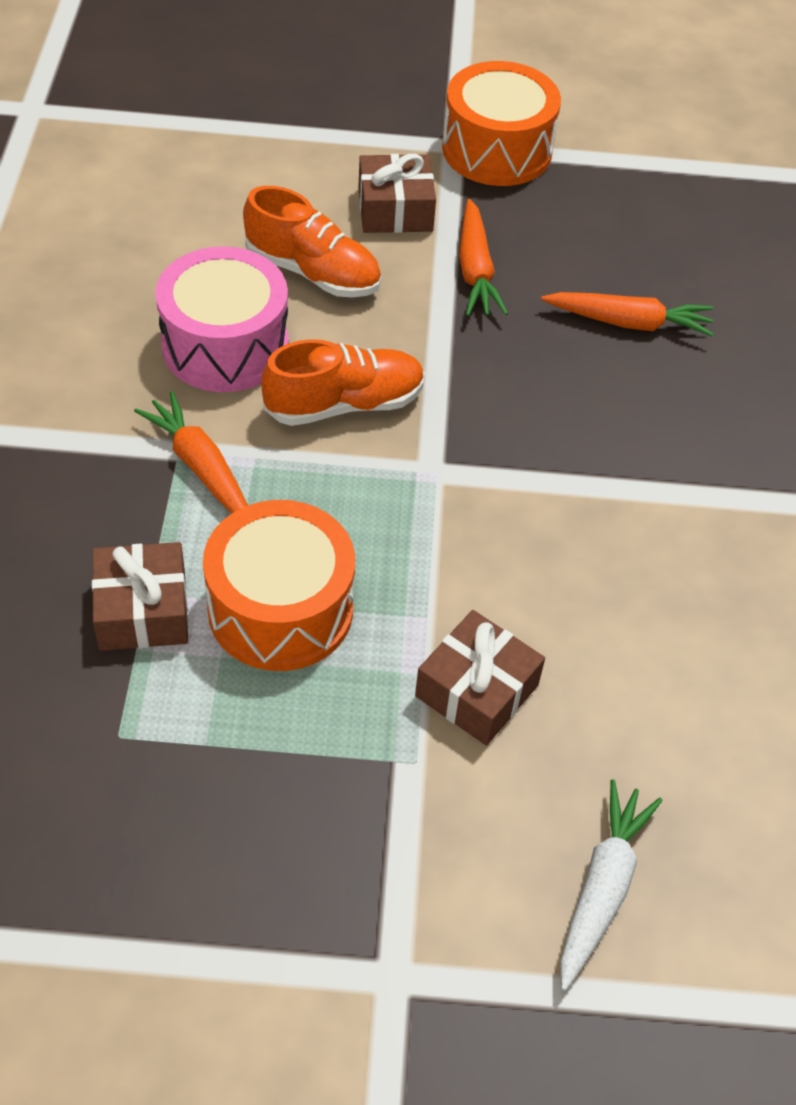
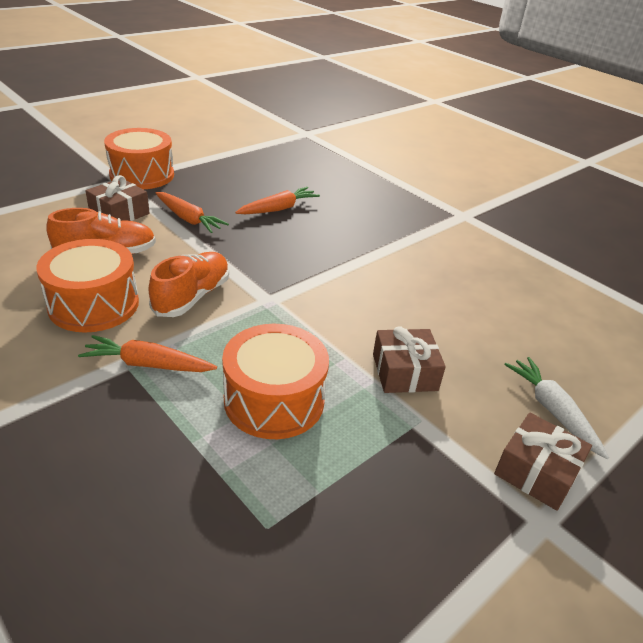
camera: 45 degrees left, 15 degrees down
brown gift [92,542,188,651] -> brown gift moved to [494,412,592,511]
pink drum [155,246,289,392] -> orange drum [36,239,139,332]

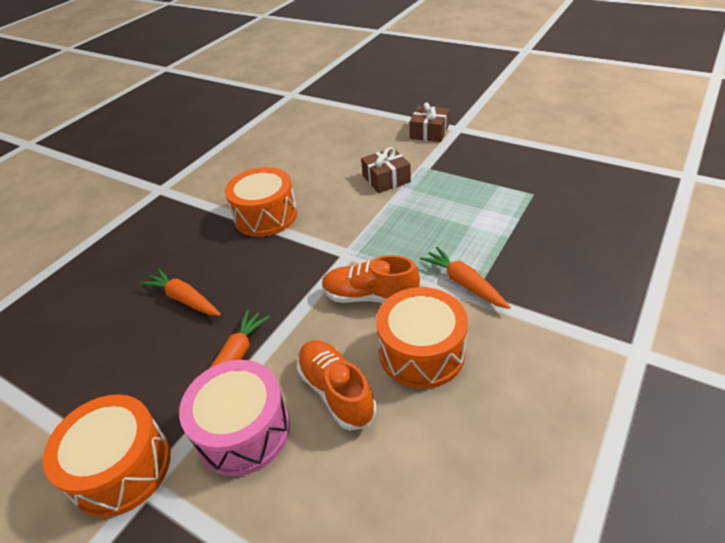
camera: 100 degrees left, 5 degrees up
orange carrot [78,335,217,372] -> orange carrot turned 150 degrees clockwise [420,247,511,309]
brown gift [85,175,150,221] -> pink drum [179,360,290,476]
orange drum [222,324,329,439] -> orange drum moved to [225,167,297,237]
white carrot [504,357,609,459] -> none

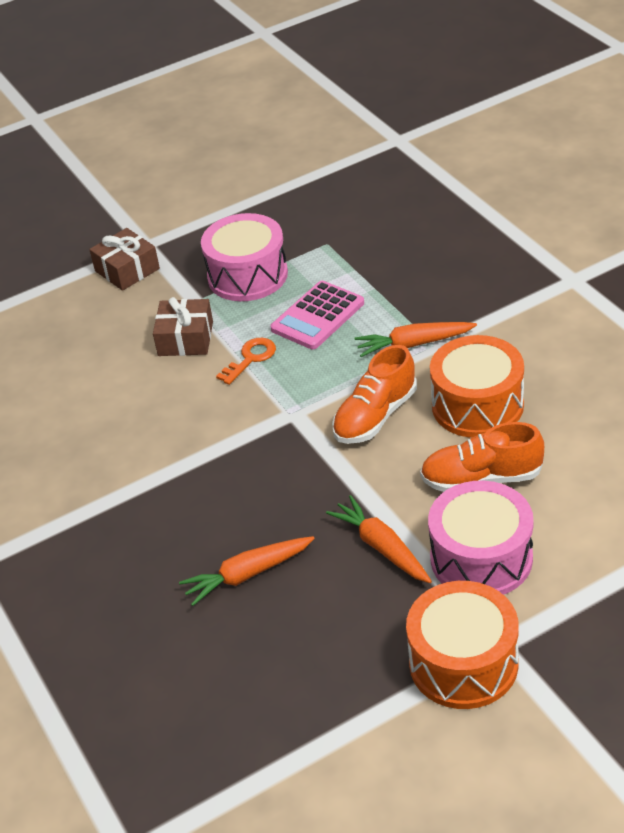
camera: 60 degrees left, 0 degrees up
orange drum [225,167,297,237] -> none
none -> pink drum [201,213,288,301]
none -> orange key [216,338,276,385]
none -> pink calculator [270,281,364,349]

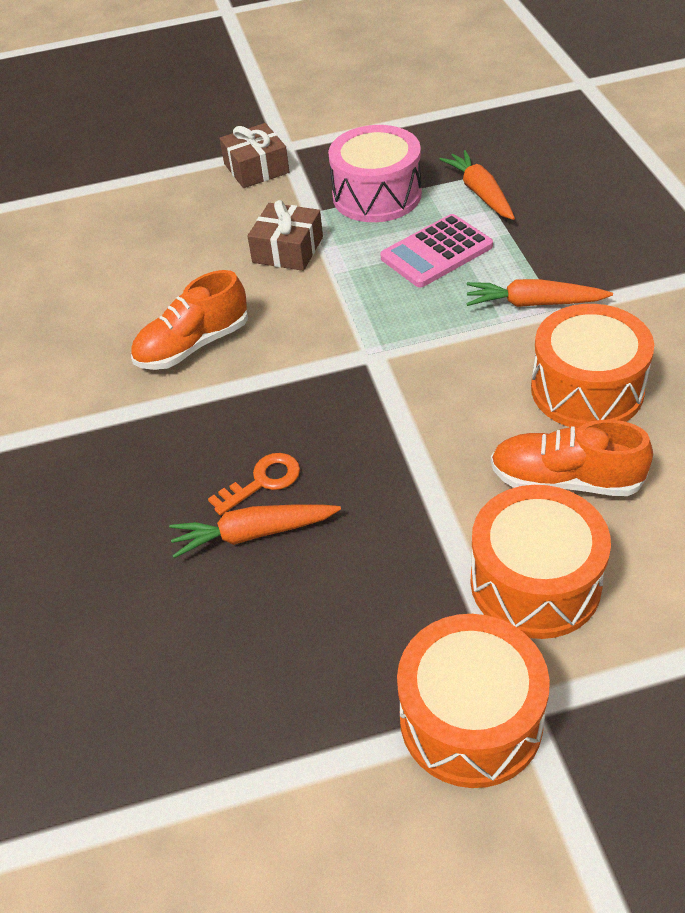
camera: 15 degrees right, 5 degrees up
orange key [216,338,276,385] -> orange key moved to [208,453,300,515]
orange carrot [326,495,432,583] -> orange carrot moved to [439,150,515,220]
orange shoe [332,345,417,444] -> orange shoe moved to [131,270,248,370]
pink drum [428,481,534,595] -> orange drum [470,485,611,639]

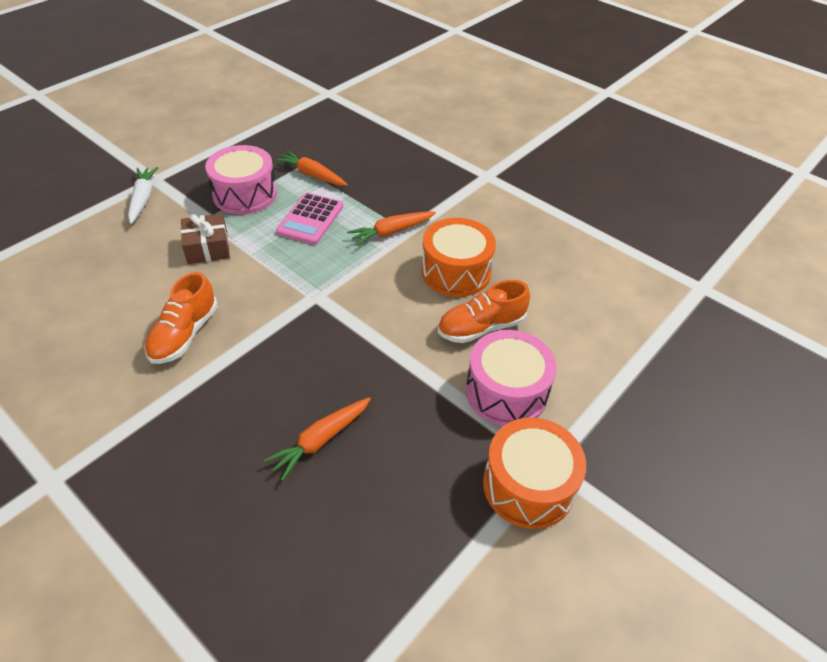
camera: 40 degrees left, 0 degrees up
orange key [208,453,300,515] -> none
brown gift [219,123,289,188] -> white carrot [128,167,158,224]
orange drum [470,485,611,639] -> pink drum [466,330,557,426]

